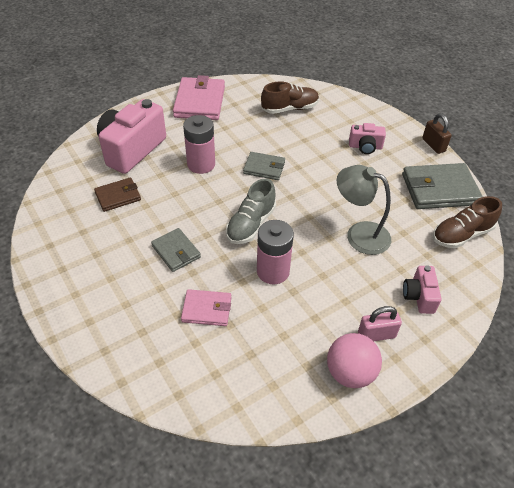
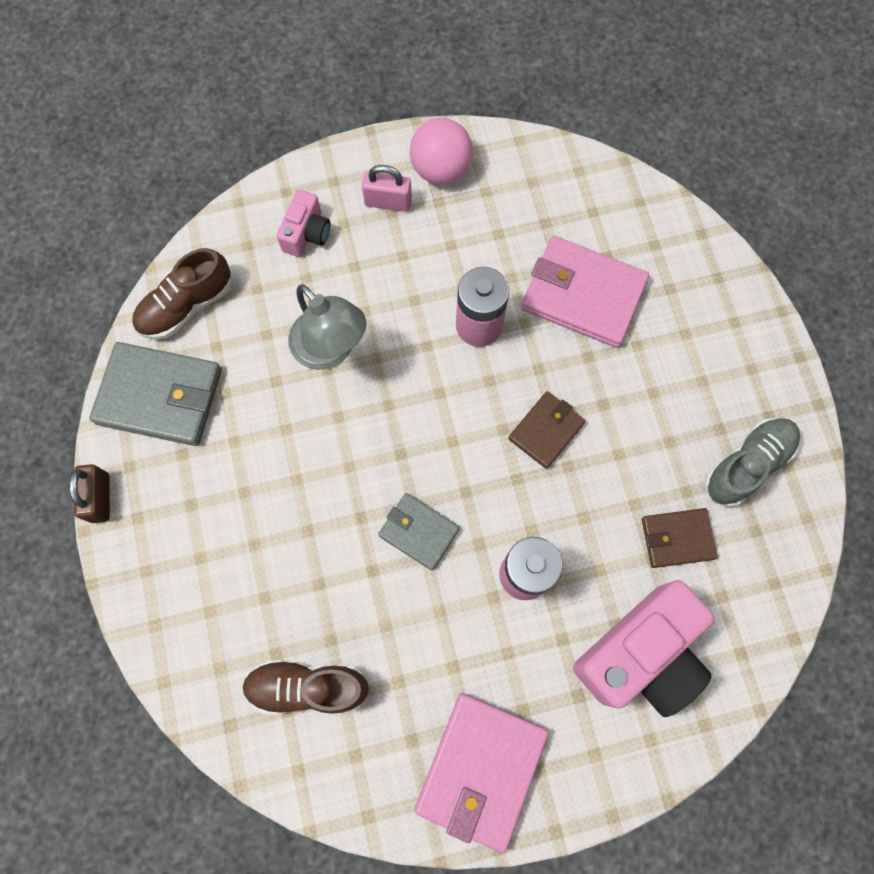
camera: 160 degrees left, 25 degrees up
grey wallet [151,228,201,272] -> none
pink wallet [181,289,231,326] -> pink wallet [521,236,649,348], size x1.74
grey shoe [226,179,276,244] -> grey shoe moved to [705,418,800,507]
pink camera [349,123,386,154] -> none
brown shoe [433,196,502,248] -> brown shoe turned 150 degrees clockwise [132,248,232,339]
none -> brown wallet [508,391,585,469]

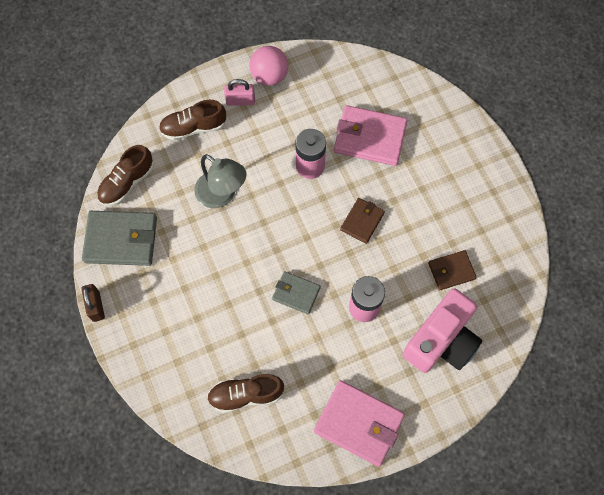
camera: 10 degrees left, 5 degrees down
pink camera [276,190,330,257] -> brown shoe [159,100,226,141]
pink wallet [415,693,548,853] -> pink wallet turned 75 degrees counterclockwise [314,380,405,467]
grey shoe [705,418,800,507] -> none

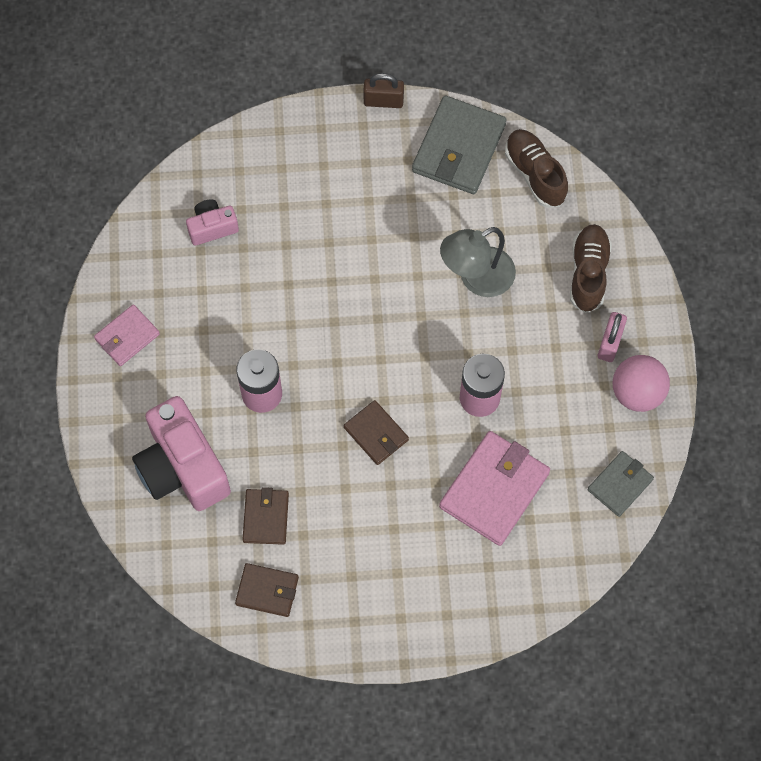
camera: 110 degrees right, 0 degrees up
brown shoe [207,374,284,413] -> pink camera [186,199,239,246]
grey wallet [272,271,321,314] -> grey wallet moved to [587,451,654,517]
pink wallet [314,380,405,467] -> pink wallet [94,304,160,366], size x0.58
none -> brown wallet [235,563,299,617]

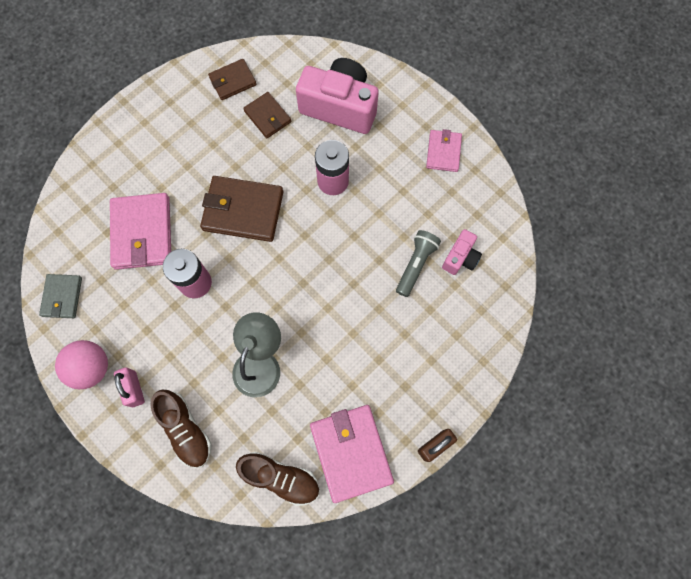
camera: 140 degrees right, 5 degrees up
brown wallet [344,400,409,465] -> brown wallet [200,176,283,242], size x1.74
grey wallet [412,96,507,194] -> pink wallet [310,405,394,503]
none -> grey flashlight [396,230,441,297]

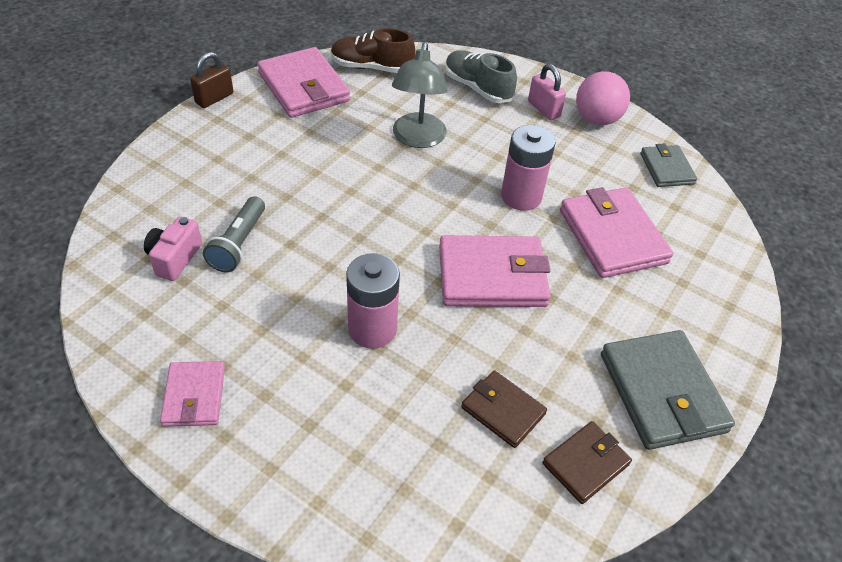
camera: 165 degrees right, 25 degrees down
brown shoe [150,390,212,468] -> grey shoe [445,51,517,103]
brown wallet [200,176,283,242] -> pink wallet [439,235,551,307]
pink camera [296,58,379,134] -> none
none -> grey wallet [601,330,735,450]

